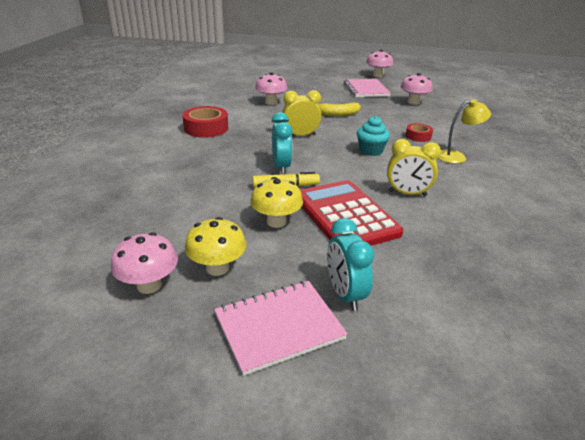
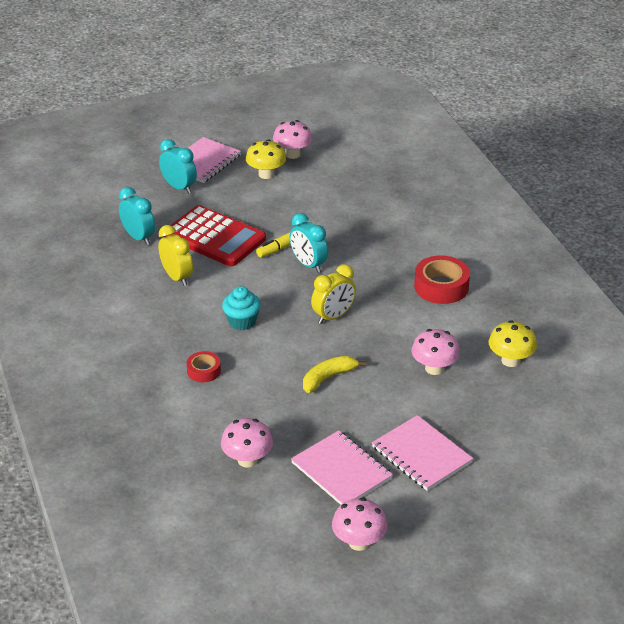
camera: 150 degrees right, 5 degrees up
yellow mushroom [250,177,303,228] -> yellow mushroom moved to [489,320,537,367]
yellow clock [387,139,441,196] -> yellow clock turned 75 degrees clockwise [158,225,193,286]
yellow lamp [439,99,491,163] -> none
none -> turquoise clock [119,187,155,245]
none -> pink notebook [372,415,473,491]

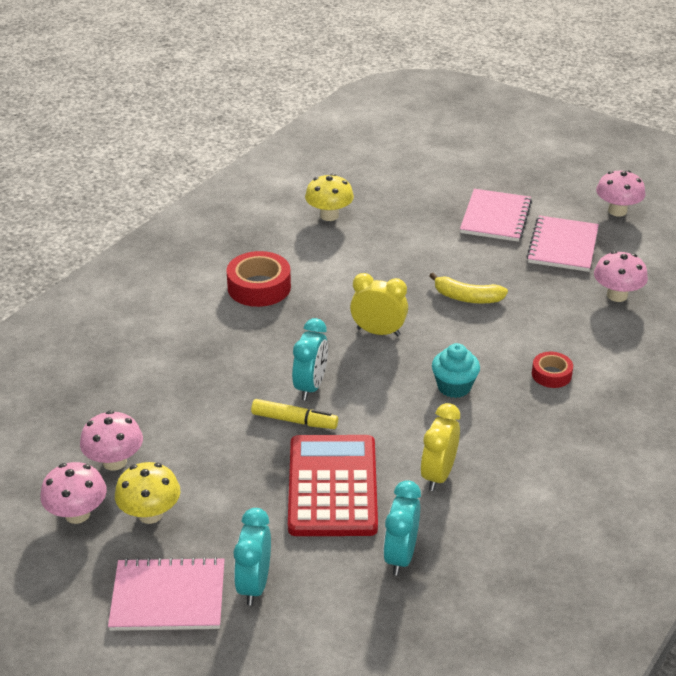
camera: 125 degrees left, 0 degrees up
pink mushroom [412,329,460,375] -> pink mushroom moved to [80,411,143,471]

